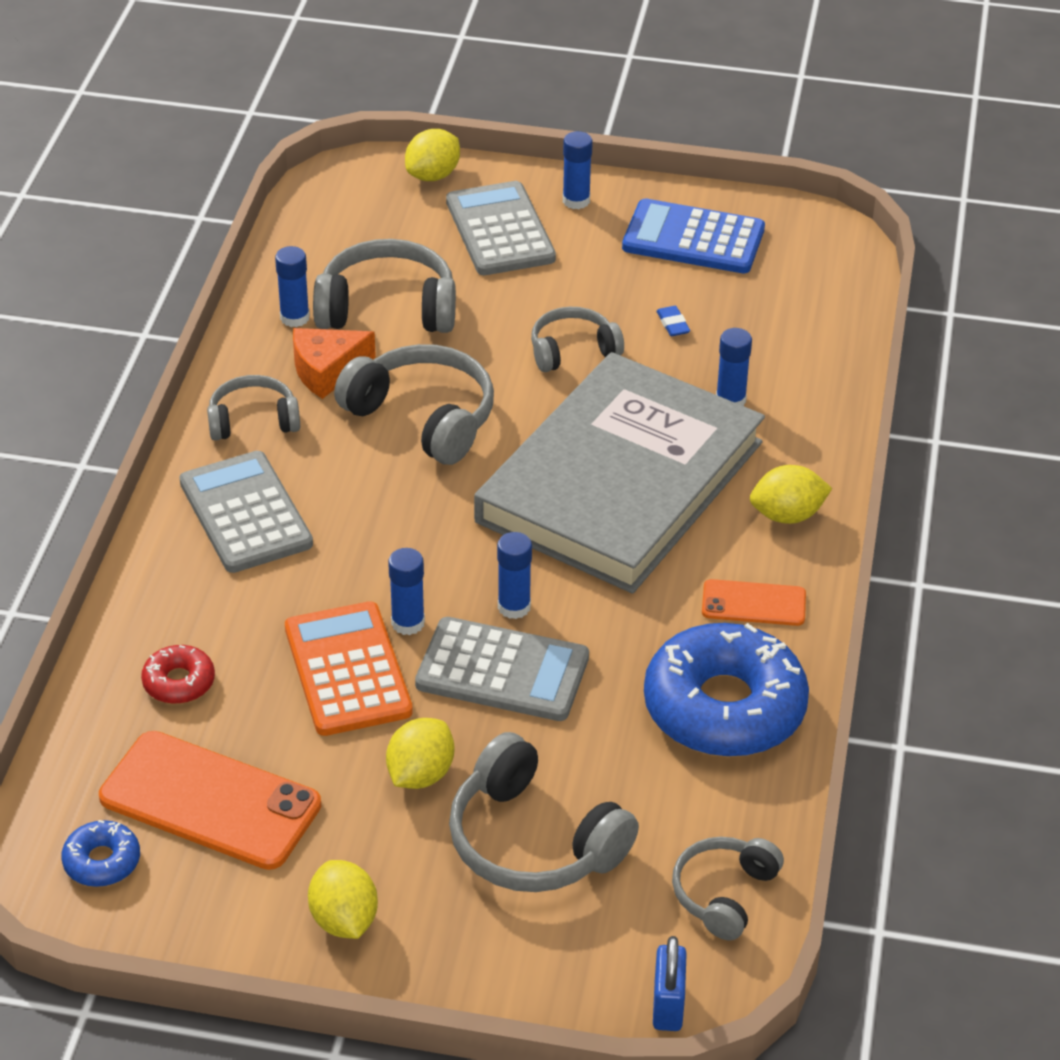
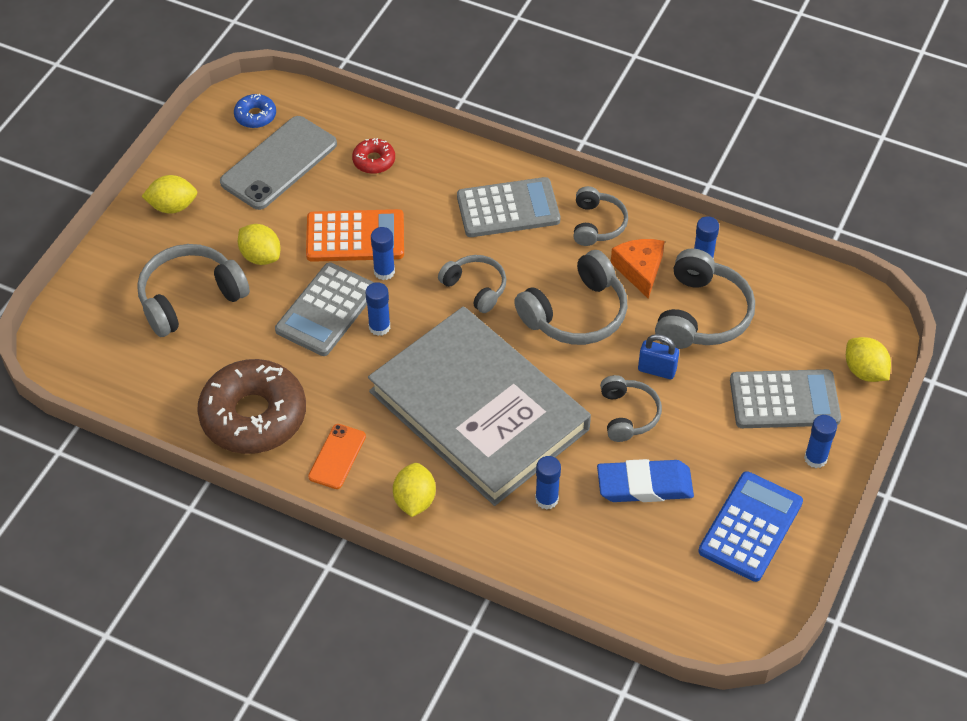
camera: 105 degrees right, 10 degrees up
orange phone [99,731,321,870] -> grey phone [220,116,337,210]
blue donut [644,623,809,757] -> brown donut [197,359,306,454]
blue padlock [653,936,687,1031] -> blue padlock moved to [638,334,679,379]
blue eraser [657,306,690,336] -> blue eraser [597,459,694,502], size x2.48
grey headphones [672,837,784,940] -> grey headphones moved to [438,255,507,313]

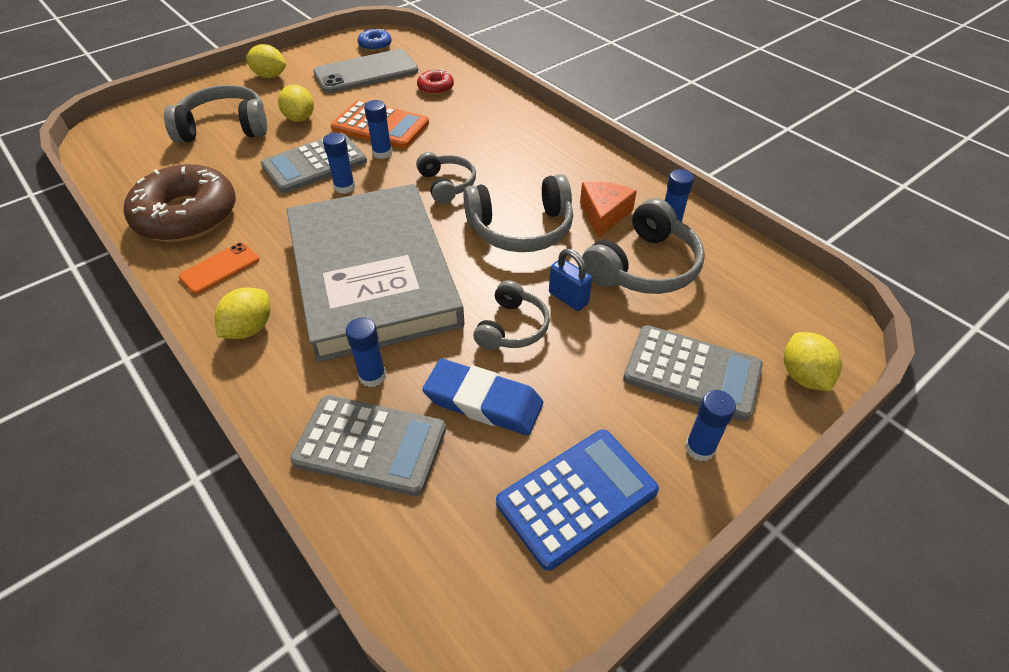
camera: 25 degrees right, 5 degrees down
grey calculator [457,177,560,237] -> grey calculator moved to [290,395,446,496]
grey headphones [573,186,628,246] -> none

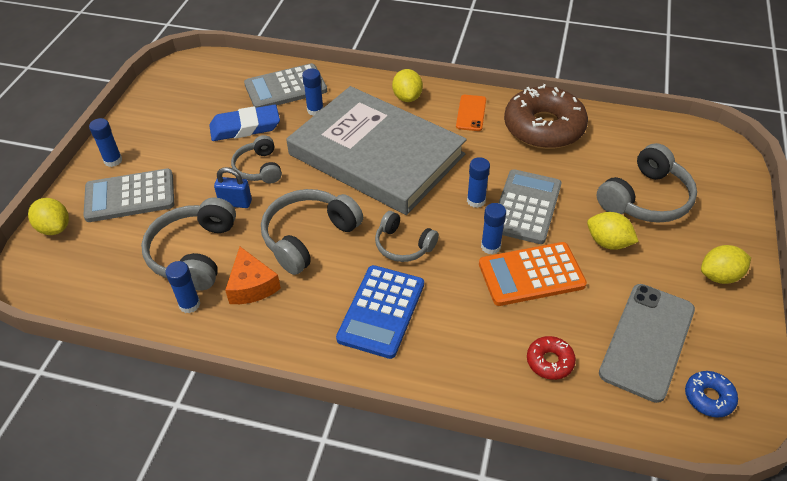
camera: 145 degrees right, 0 degrees up
blue calculator [496,429,659,571] -> blue calculator moved to [336,265,424,359]

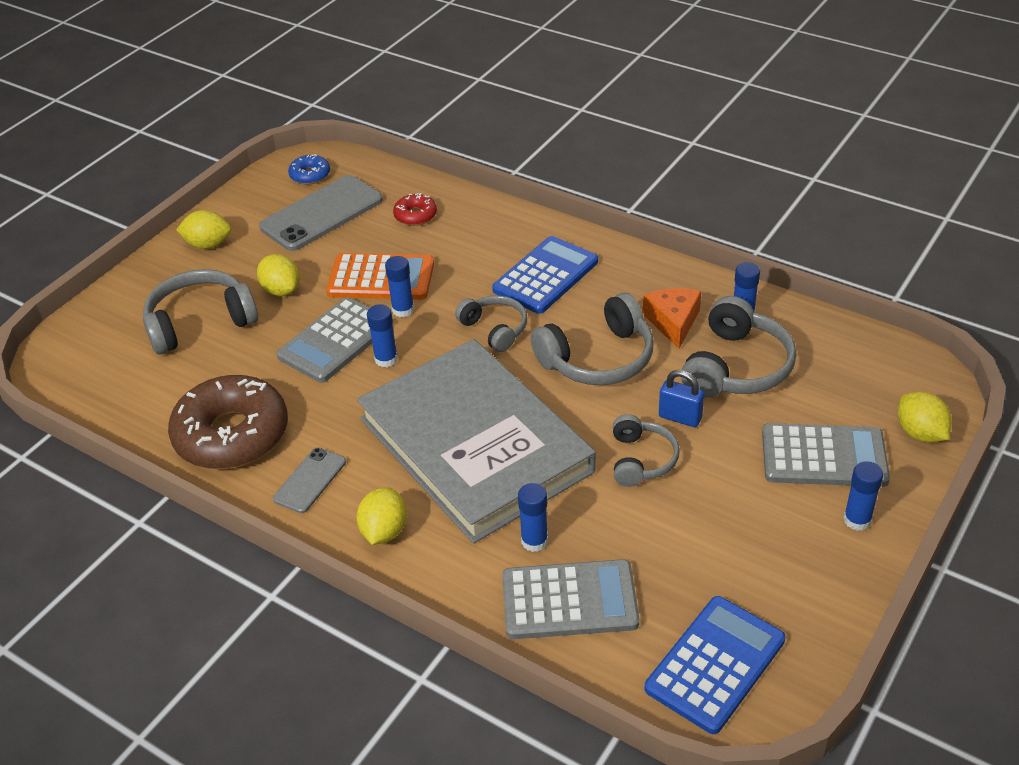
camera: 160 degrees left, 5 degrees down
blue eraser [209,105,280,141] -> none
orange phone [456,95,486,131] -> grey phone [273,447,346,513]
none -> blue calculator [645,596,786,734]

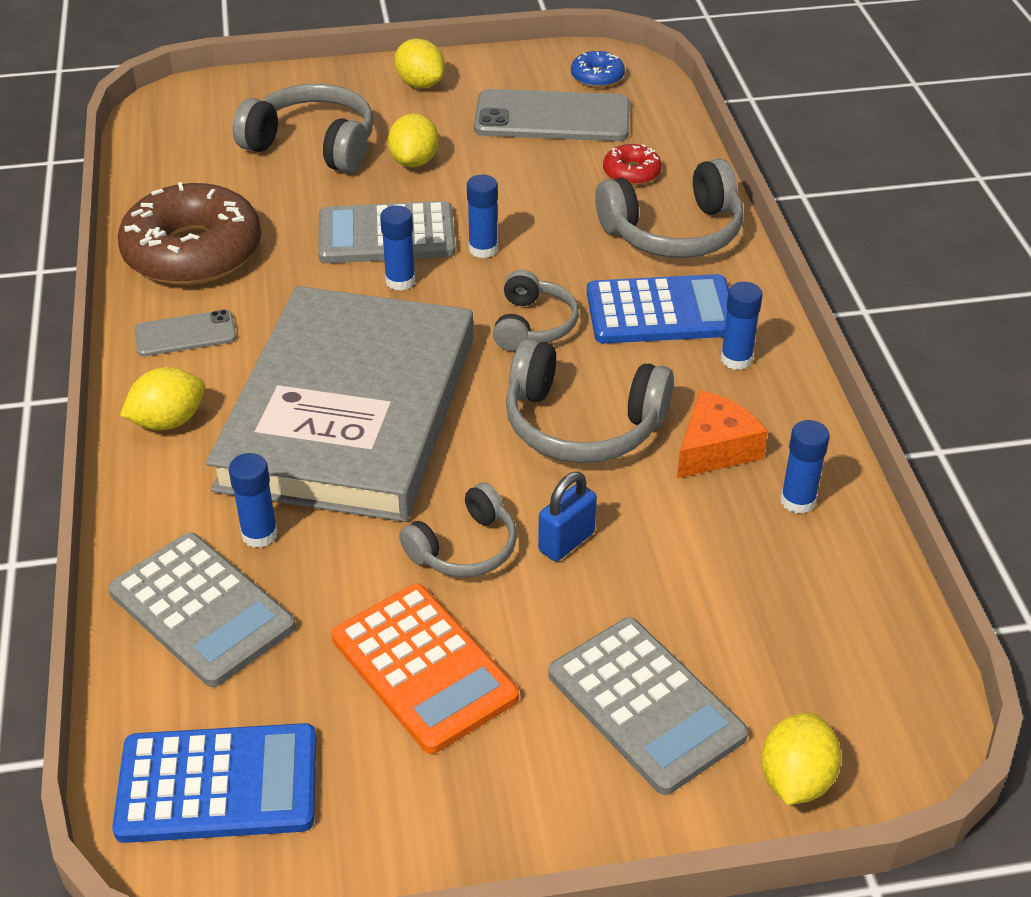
camera: 45 degrees right, 0 degrees up
orange calculator [326,253,434,300] -> orange calculator moved to [332,584,519,754]
blue padlock [659,370,704,427] -> blue padlock turned 60 degrees clockwise [538,472,597,561]
grey headphones [681,296,796,398] -> grey headphones moved to [595,158,743,258]
blue glue stick [843,461,883,531] -> blue glue stick moved to [721,282,763,370]

